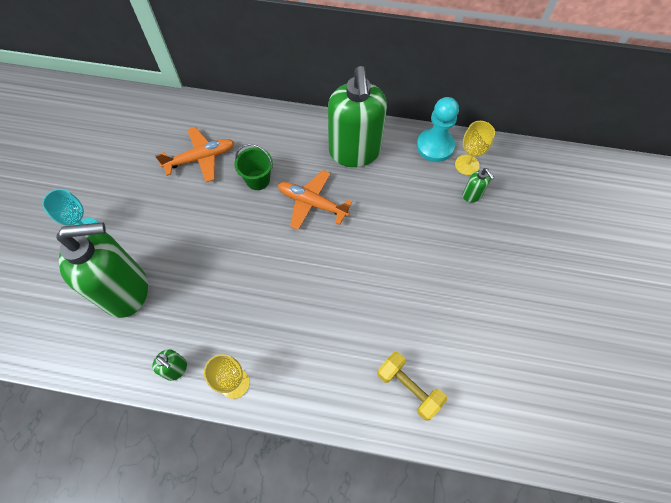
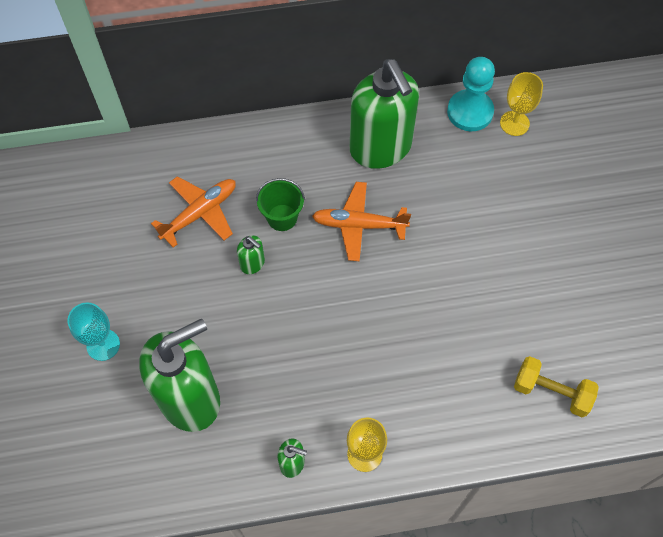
camera: 20 degrees left, 0 degrees up
green soap dispenser [463,168,495,203] -> green soap dispenser moved to [237,235,265,274]

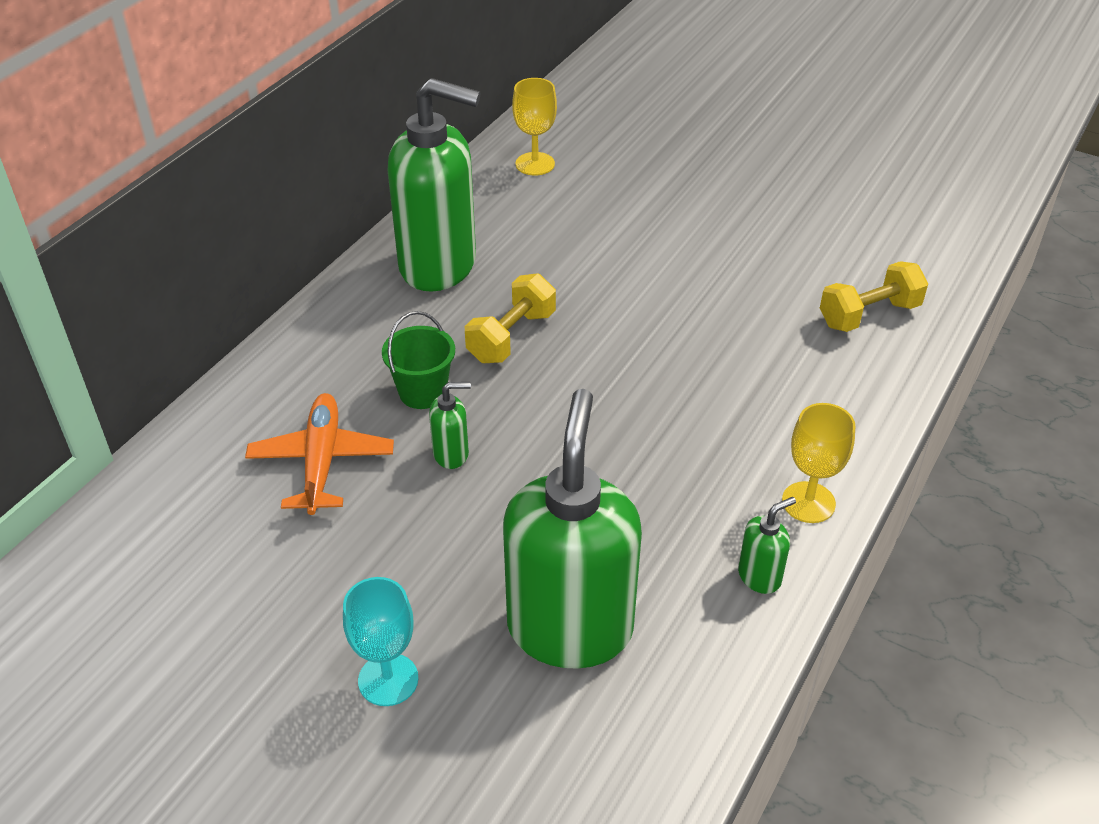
camera: 50 degrees left, 20 degrees down
orange plane [312,182,411,261] -> yellow dumbbell [465,273,556,363]
turquoise pawn [447,57,495,131] -> none

